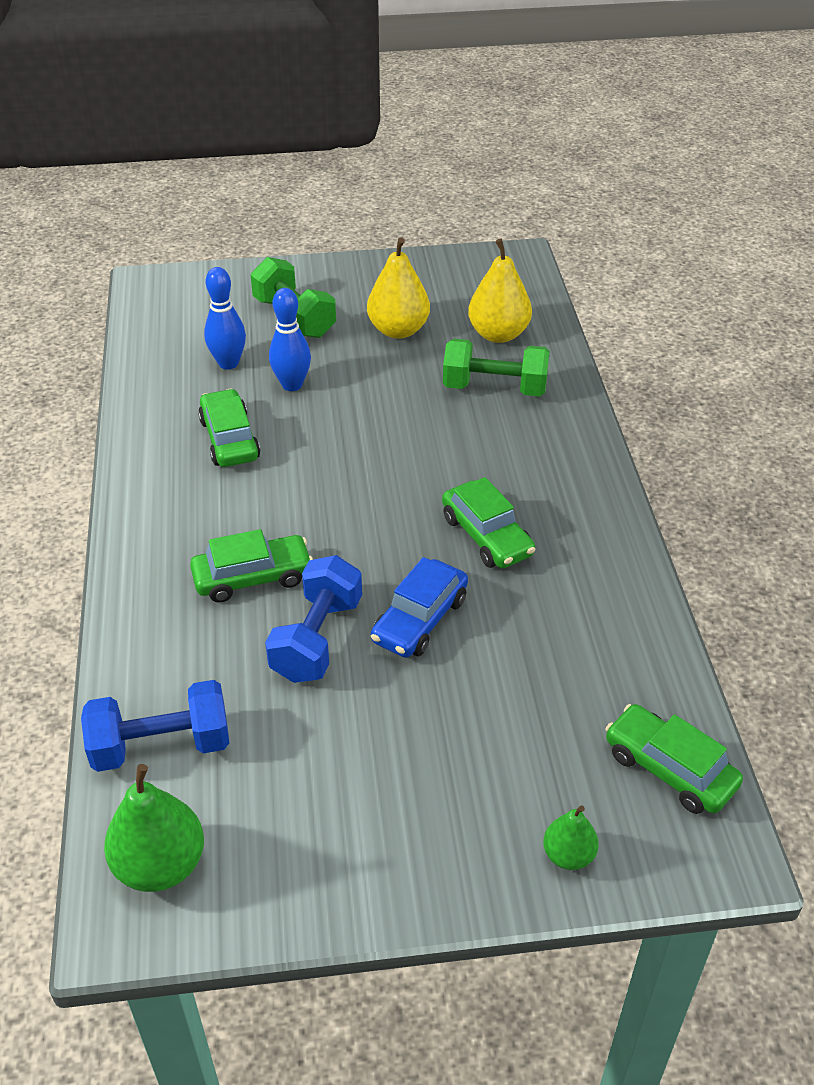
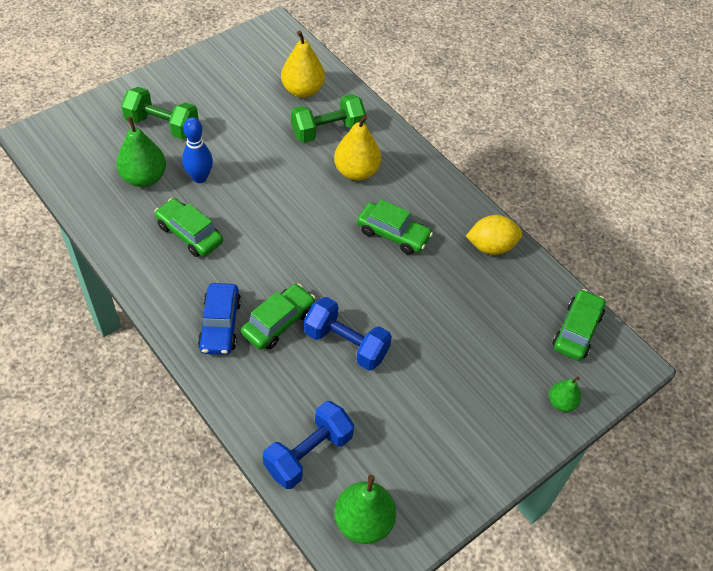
camera: 35 degrees left, 10 degrees up
blue bowling pin [204,267,246,370] -> green pear [116,116,166,187]
blue dumbbell [265,555,362,683] -> blue dumbbell turned 45 degrees counterclockwise [304,297,392,371]
yellow pear [367,237,430,339] -> yellow pear moved to [334,114,381,181]
blue car [371,557,468,658] -> blue car moved to [198,283,241,355]
green car [605,704,743,814] -> green car turned 105 degrees clockwise [553,289,606,361]
none -> yellow lemon [466,215,523,255]

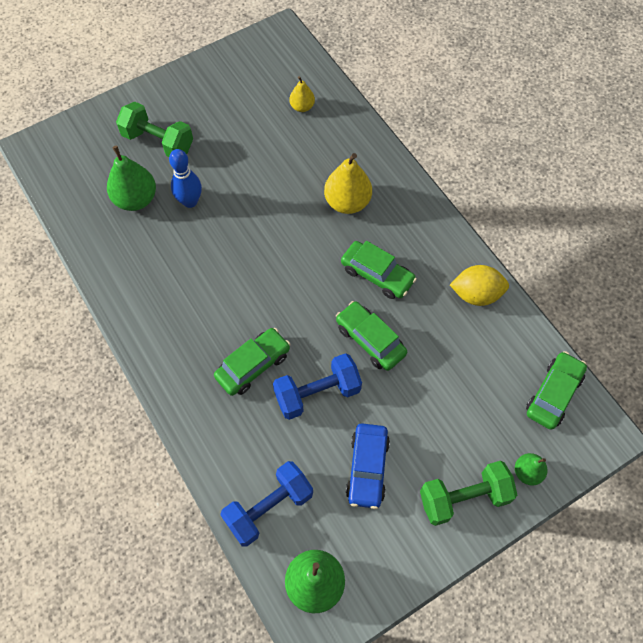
camera: 10 degrees right, 10 degrees up
green car [154,198,223,257] -> green car moved to [336,301,407,371]
blue car [198,283,241,355] -> blue car moved to [346,423,390,509]
yellow pear [281,30,325,98] -> yellow pear [290,76,315,112], size x0.57
green dumbbell [291,94,366,143] -> green dumbbell moved to [420,461,517,526]
blue dumbbell [304,297,392,371] -> blue dumbbell turned 60 degrees counterclockwise [273,353,362,420]

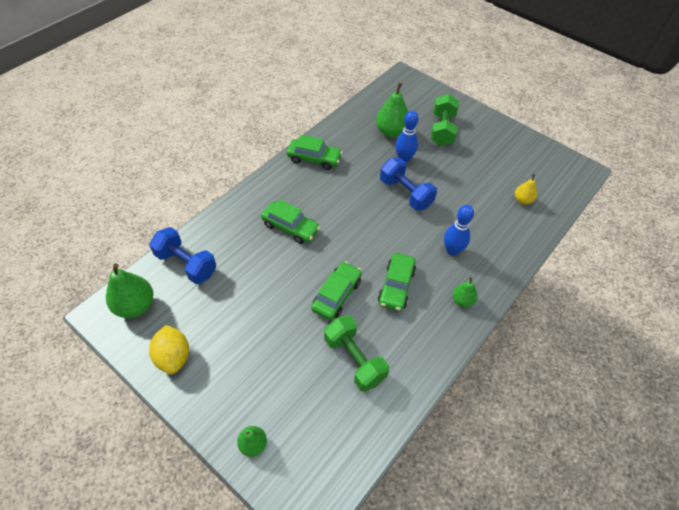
camera: 70 degrees right, 10 degrees down
blue dumbbell [273,353,362,420] -> blue dumbbell moved to [380,158,437,210]
yellow pear [324,153,372,214] -> blue bowling pin [444,205,474,256]
blue car [346,423,390,509] -> none
green dumbbell [420,461,517,526] -> green dumbbell moved to [324,315,389,392]
yellow lemon [450,265,509,306] -> yellow lemon moved to [149,325,189,374]
green car [526,351,587,430] -> green car moved to [287,135,342,170]
none -> green pear [453,277,478,307]

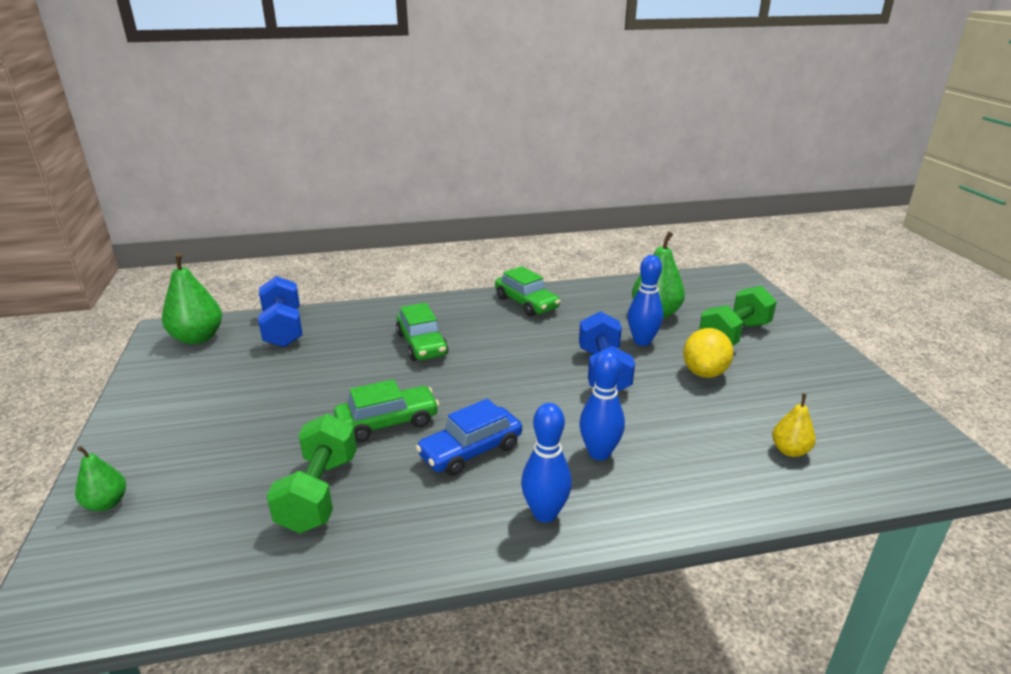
camera: 40 degrees right, 25 degrees down
yellow lemon [149,325,189,374] -> yellow lemon moved to [683,328,734,378]
green car [378,253,416,311] -> blue car [416,399,522,476]
green pear [453,277,478,307] -> blue bowling pin [521,403,572,523]

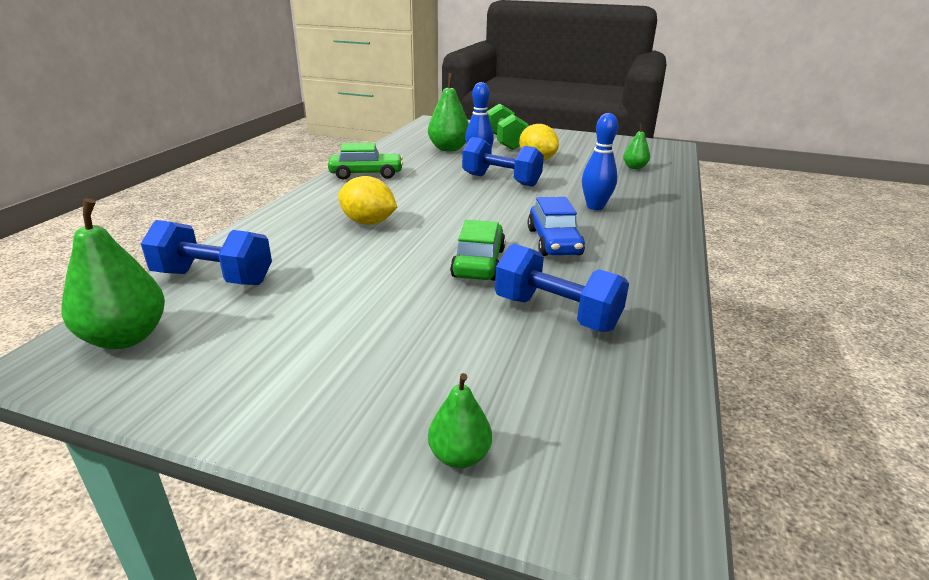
camera: 60 degrees left, 0 degrees up
green dumbbell [266,414,357,533] -> blue dumbbell [495,243,629,332]
green car [396,303,449,361] -> yellow lemon [338,176,397,225]
blue bowling pin [521,403,572,523] -> none
yellow pear [772,393,816,457] -> green pear [623,123,650,169]

